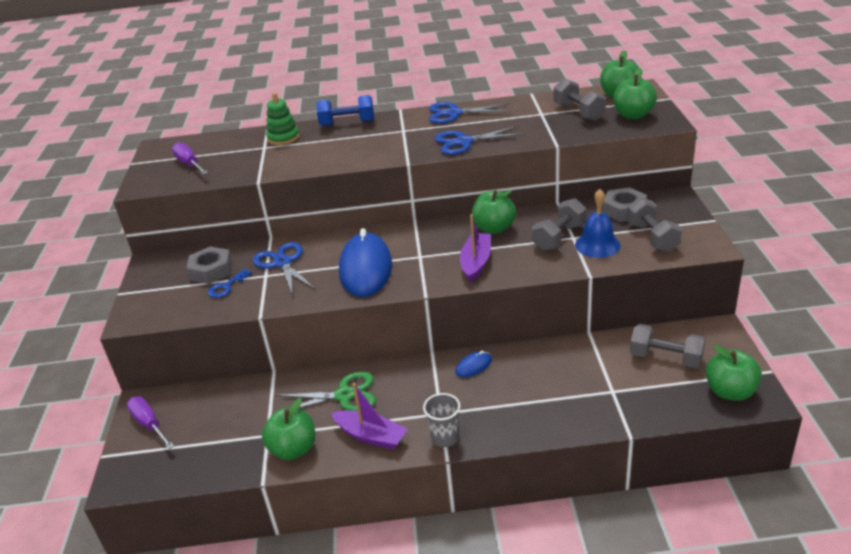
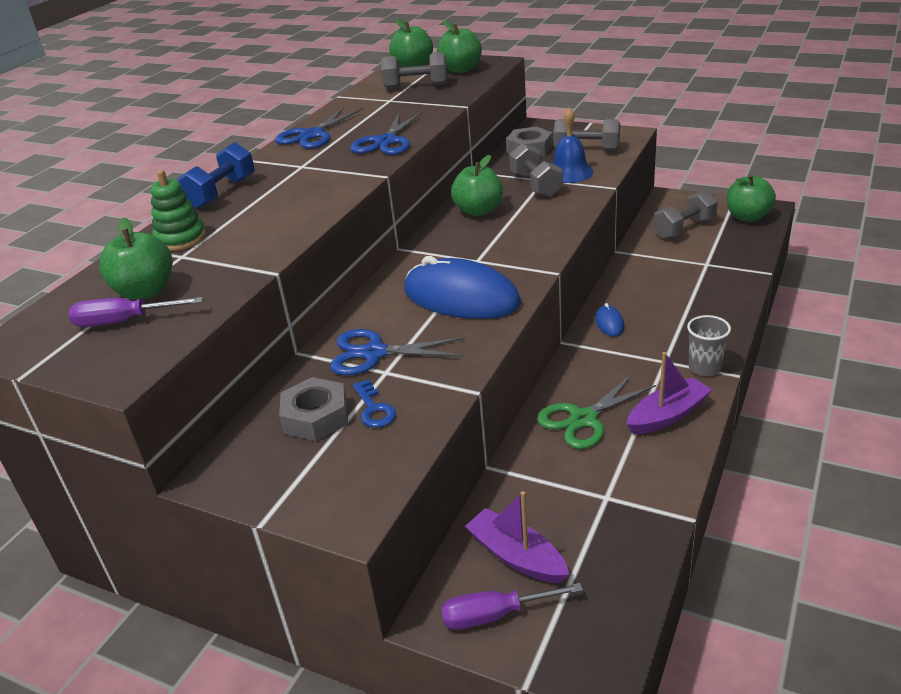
camera: 60 degrees left, 0 degrees up
green apple [262,398,315,460] -> green apple moved to [99,217,173,300]
green scissors [276,372,376,411] -> green scissors turned 150 degrees counterclockwise [537,373,656,449]
purple boat [460,214,491,283] -> purple boat moved to [465,491,569,583]

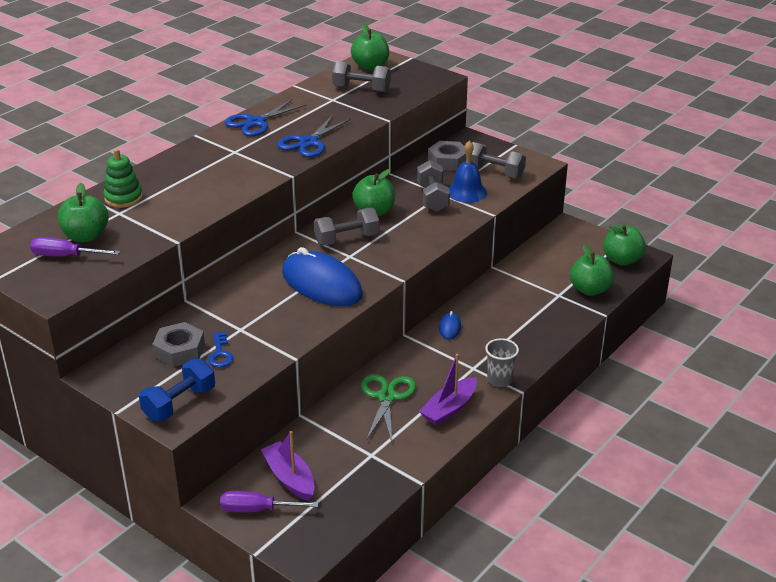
camera: 10 degrees right, 0 degrees up
blue dumbbell [177,142,255,209] -> blue dumbbell moved to [139,359,215,421]
blue scissors [330,329,465,375] -> none
green apple [437,21,482,73] -> green apple moved to [570,244,614,296]
green scissors [537,373,656,449] -> green scissors turned 120 degrees clockwise [361,374,416,442]
purple boat [626,352,712,434] -> purple boat turned 150 degrees clockwise [419,354,477,426]
grey dumbbell [653,190,718,239] -> grey dumbbell moved to [314,208,379,245]

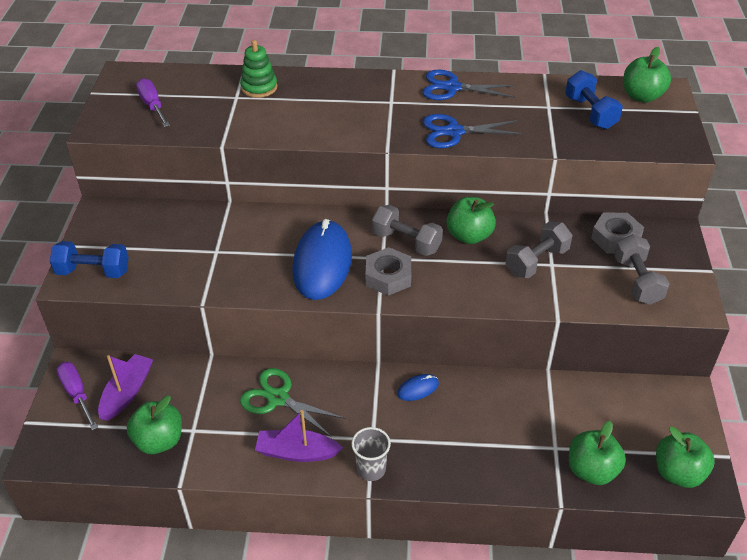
camera: 55 degrees right, 10 degrees up
green apple [58,183,109,242] -> green apple moved to [127,396,182,454]
grey nut [152,322,205,367] -> grey nut moved to [366,247,411,296]
blue key [208,332,234,367] -> none
grey dumbbell [332,61,391,92] -> blue dumbbell [565,70,623,129]
green scissors [361,374,416,442] -> green scissors turned 120 degrees counterclockwise [240,368,346,437]
blue bell [449,140,487,203] -> none

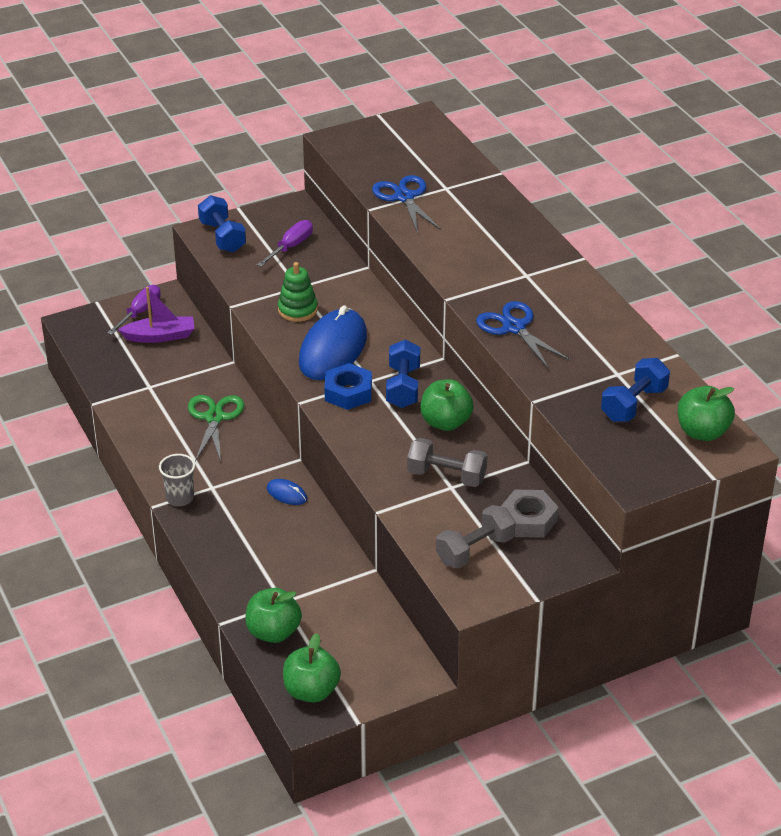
camera: 60 degrees right, 5 degrees down
green apple [127,396,182,454] -> none
purple screwdriver [136,78,170,127] -> purple screwdriver moved to [257,220,313,267]
green stacking toy [240,40,277,98] -> green stacking toy moved to [278,262,318,322]
purple boat [255,410,343,462] -> none
blue mouse [292,219,352,300] -> blue mouse turned 45 degrees counterclockwise [299,305,367,380]
grey nut [366,247,411,296] -> blue nut [324,363,372,410]
grey dumbbell [372,205,443,256] -> blue dumbbell [386,340,420,408]
blue scissors [422,70,516,100] -> blue scissors moved to [372,175,441,234]

